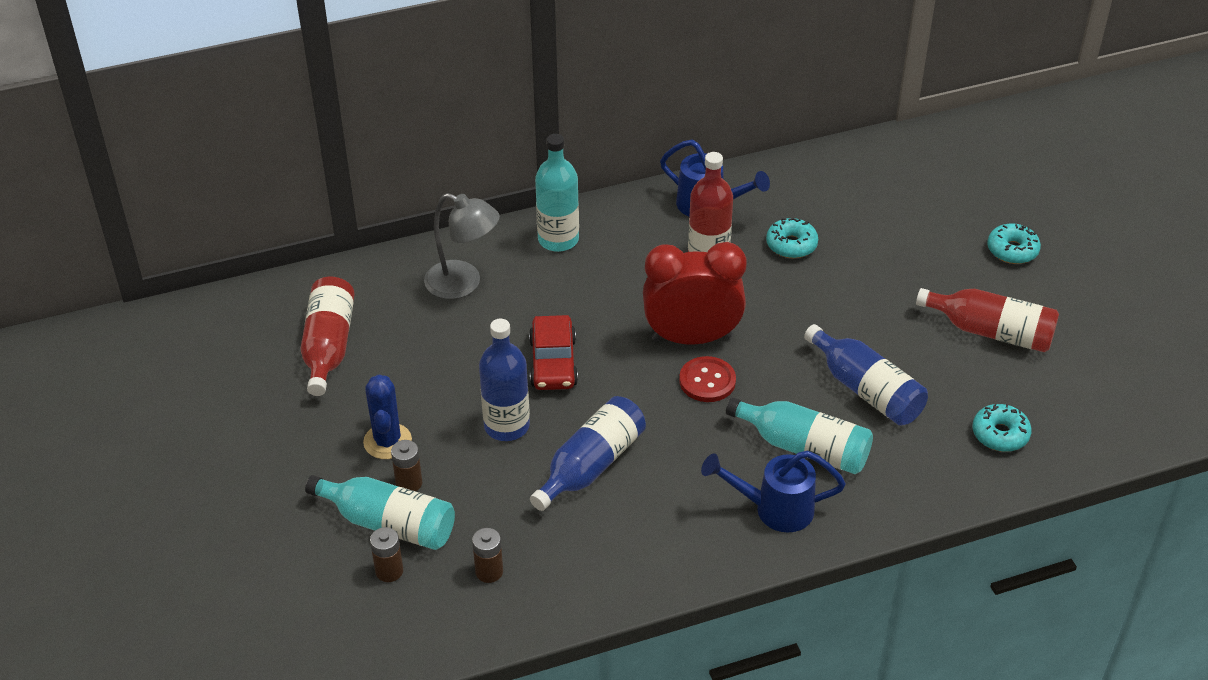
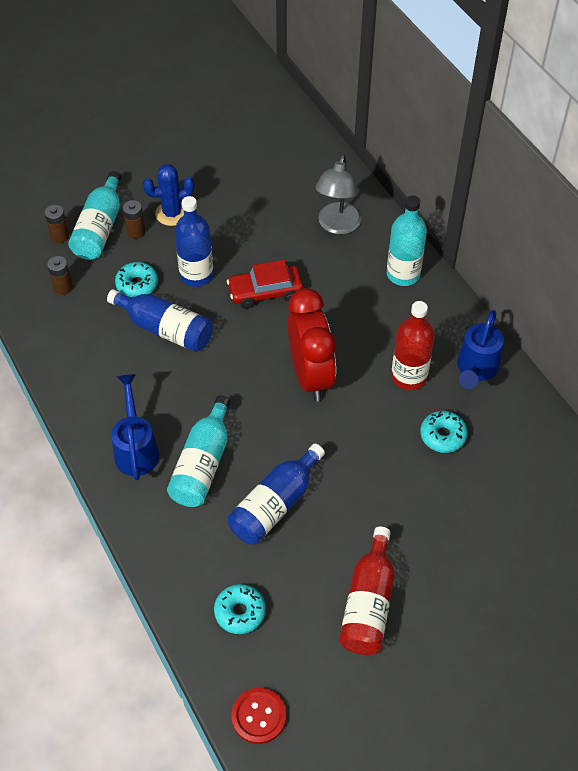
camera: 80 degrees right, 10 degrees up
red bottle [300,277,355,396] -> none
red button [679,356,736,402] -> red button moved to [231,688,286,744]
turquoise donut [987,223,1041,264] -> turquoise donut moved to [115,262,158,297]

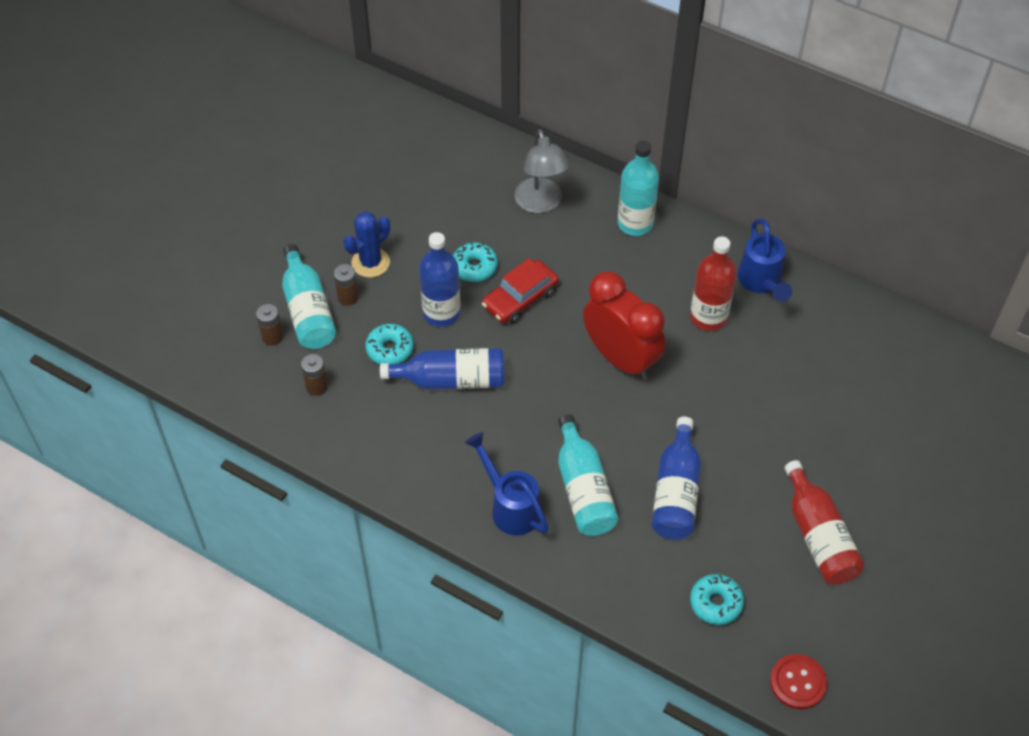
camera: 30 degrees left, 0 degrees up
turquoise donut [420,411,468,453] -> turquoise donut moved to [453,242,498,282]

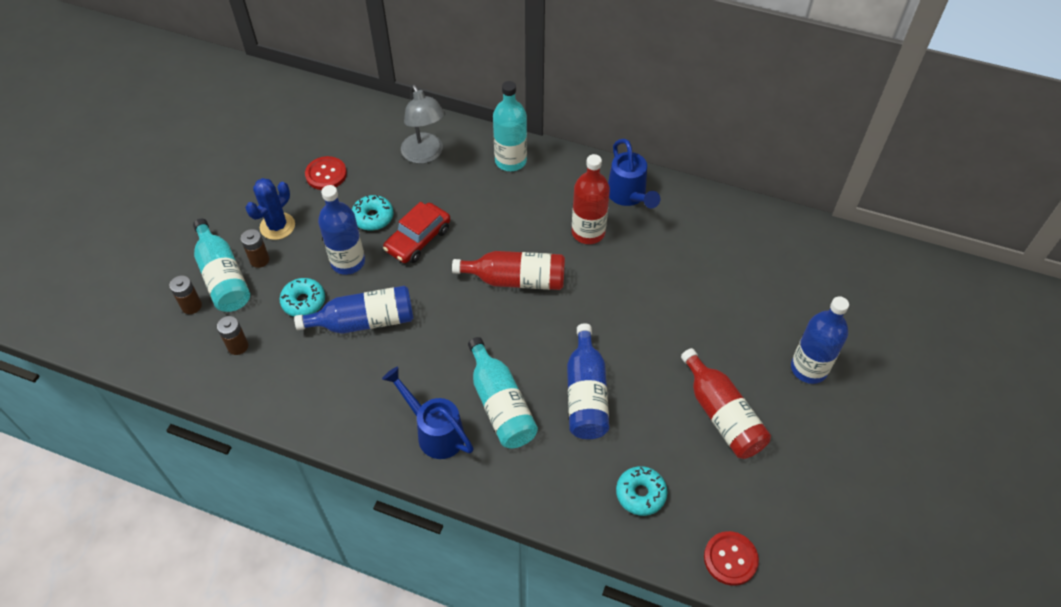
camera: 10 degrees left, 0 degrees up
red clock [583,272,665,380] -> red bottle [452,251,565,290]
none -> red button [305,156,347,190]
none -> blue bottle [791,297,849,384]

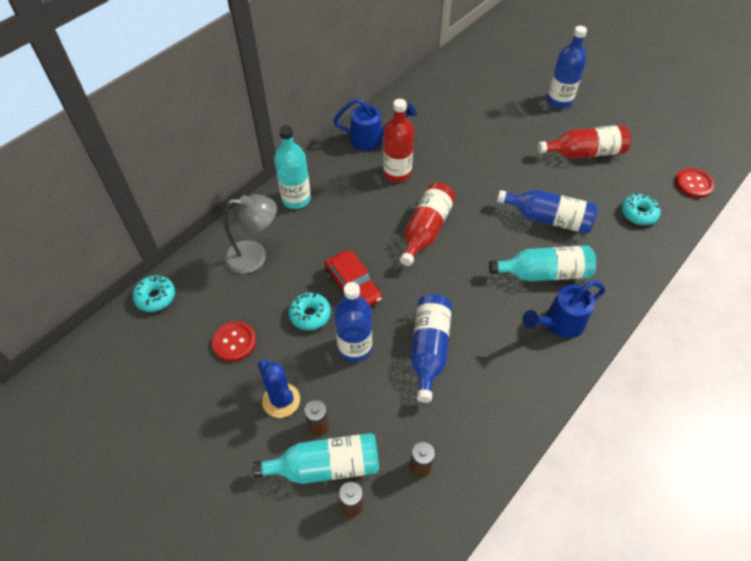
camera: 70 degrees left, 0 degrees up
turquoise donut [280,278,325,316] -> turquoise donut moved to [132,275,175,312]

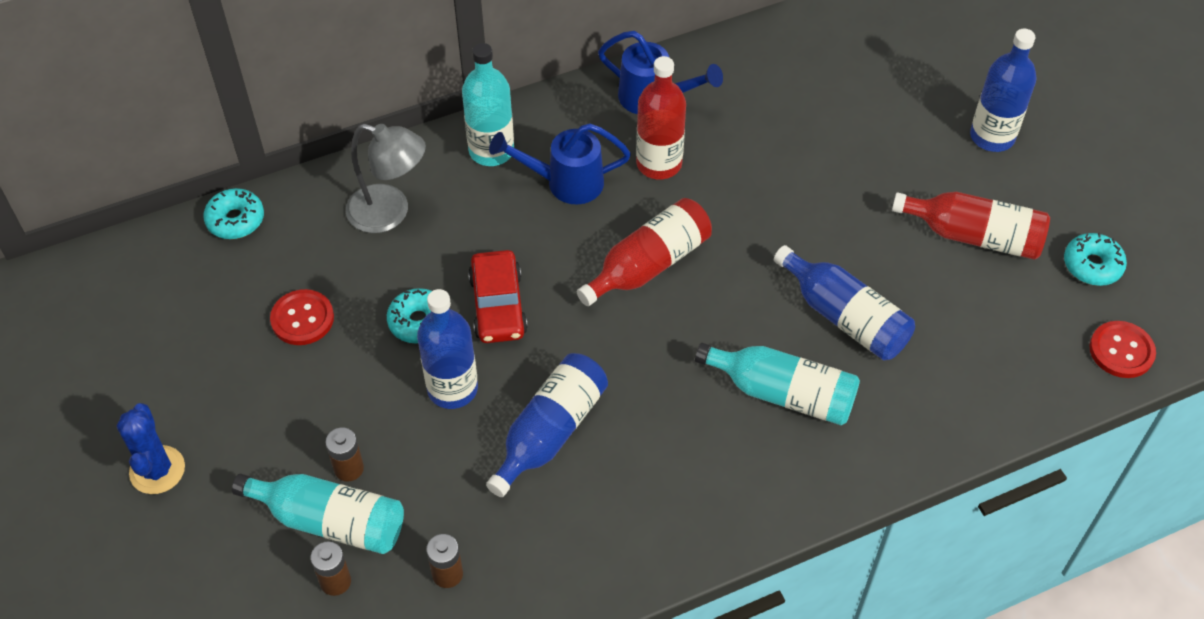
camera: 25 degrees right, 0 degrees up
blue cactus [258,360,300,418] -> blue cactus moved to [117,403,185,494]
blue watering can [522,281,605,338] -> blue watering can moved to [489,123,631,204]
turquoise donut [621,193,661,225] -> turquoise donut moved to [1064,233,1127,286]

